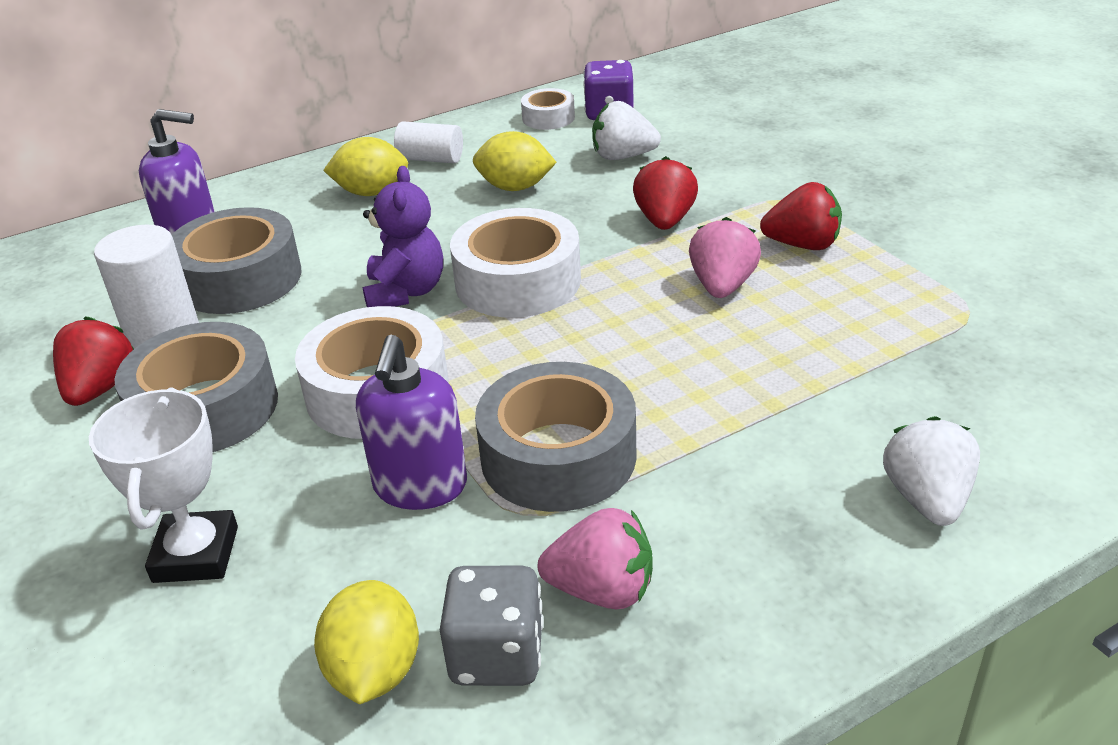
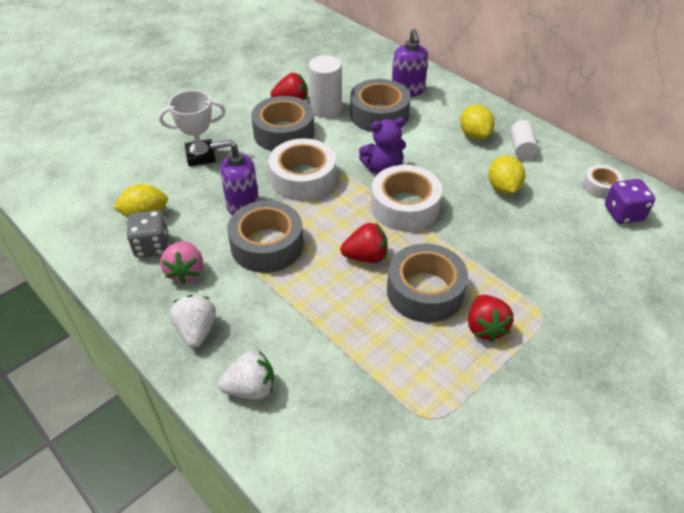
camera: 75 degrees right, 10 degrees up
white strawberry [592,101,661,160] -> white strawberry moved to [170,295,216,348]
red strawberry [633,156,698,230] -> red strawberry moved to [340,223,388,263]
pink strawberry [689,217,761,298] -> grey tape [387,244,468,323]

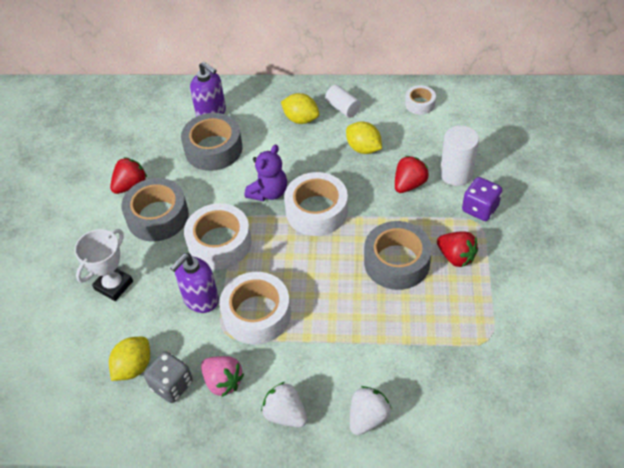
camera: 40 degrees left, 5 degrees up
grey tape [227,201,303,273] -> white tape [219,272,291,344]
white cylinder [309,55,342,118] -> white cylinder moved to [440,125,479,186]
red strawberry [340,223,388,263] -> red strawberry moved to [395,156,429,193]
purple dice [605,179,655,224] -> purple dice moved to [462,177,502,221]

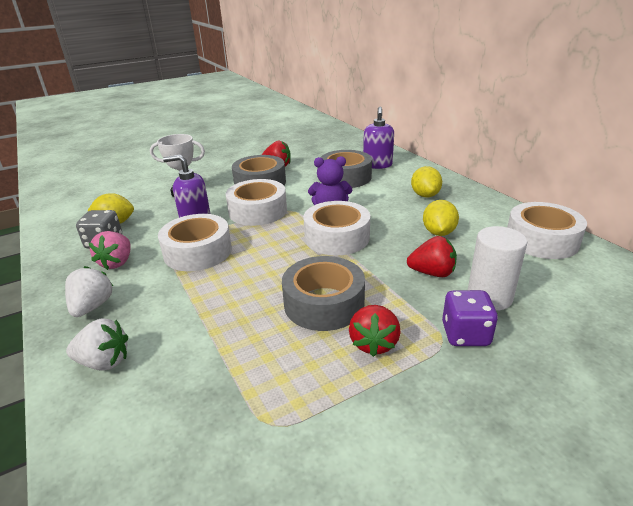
camera: 55 degrees right, 20 degrees down
white cylinder [325,85,361,118] -> none
white tape [405,85,436,115] -> white tape [507,202,587,259], size x1.88

